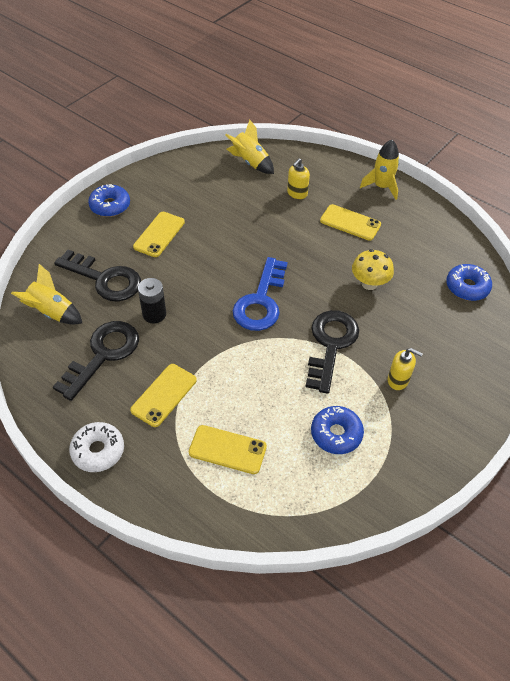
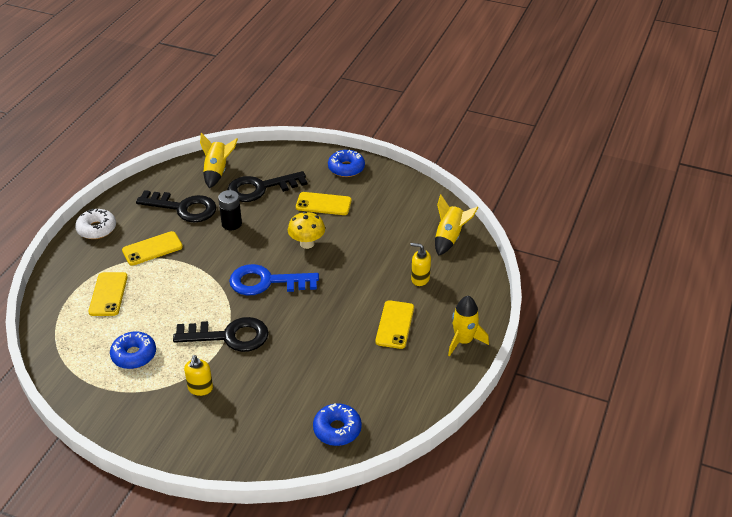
camera: 75 degrees right, 10 degrees down
black key [54,250,141,301] -> black key turned 60 degrees clockwise [227,171,307,202]
yellow phone [130,364,197,427] -> yellow phone turned 45 degrees counterclockwise [122,231,183,266]
yellow mushroom [352,249,394,290] -> yellow mushroom moved to [288,211,325,249]

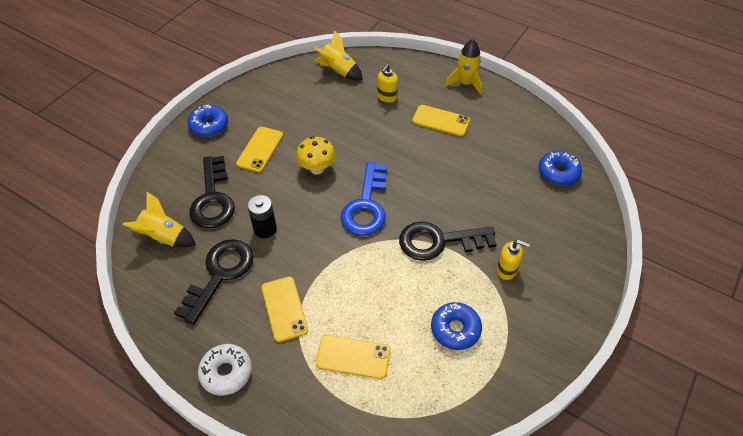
camera: 80 degrees left, 10 degrees up
black key [173,317,269,352] -> black key turned 105 degrees counterclockwise [399,222,497,261]

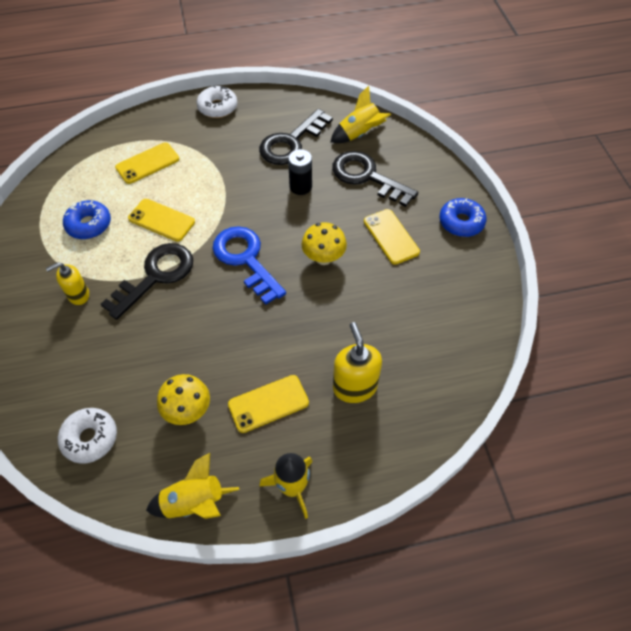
camera: 135 degrees right, 5 degrees up
black key [174,239,254,325] -> black key turned 60 degrees clockwise [259,109,333,165]
yellow phone [261,277,308,342] -> yellow phone moved to [128,199,195,242]
yellow rocket [313,30,363,81] -> yellow rocket moved to [146,453,239,519]
yellow soap dispenser [377,64,398,103] -> yellow soap dispenser [333,322,382,403], size x1.54
blue donut [538,151,582,186] -> white donut [58,408,117,464]
none -> yellow mushroom [157,374,210,425]

